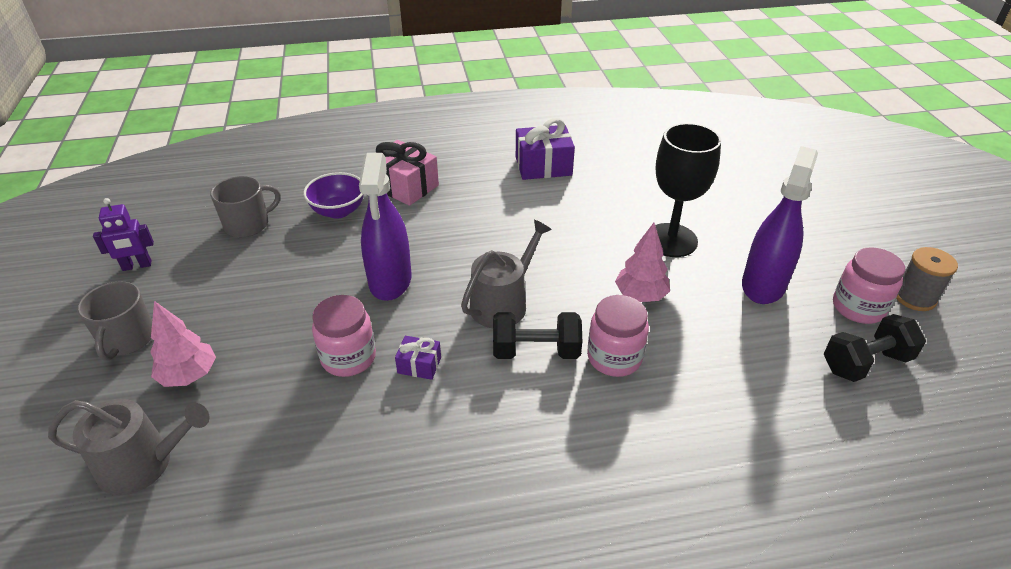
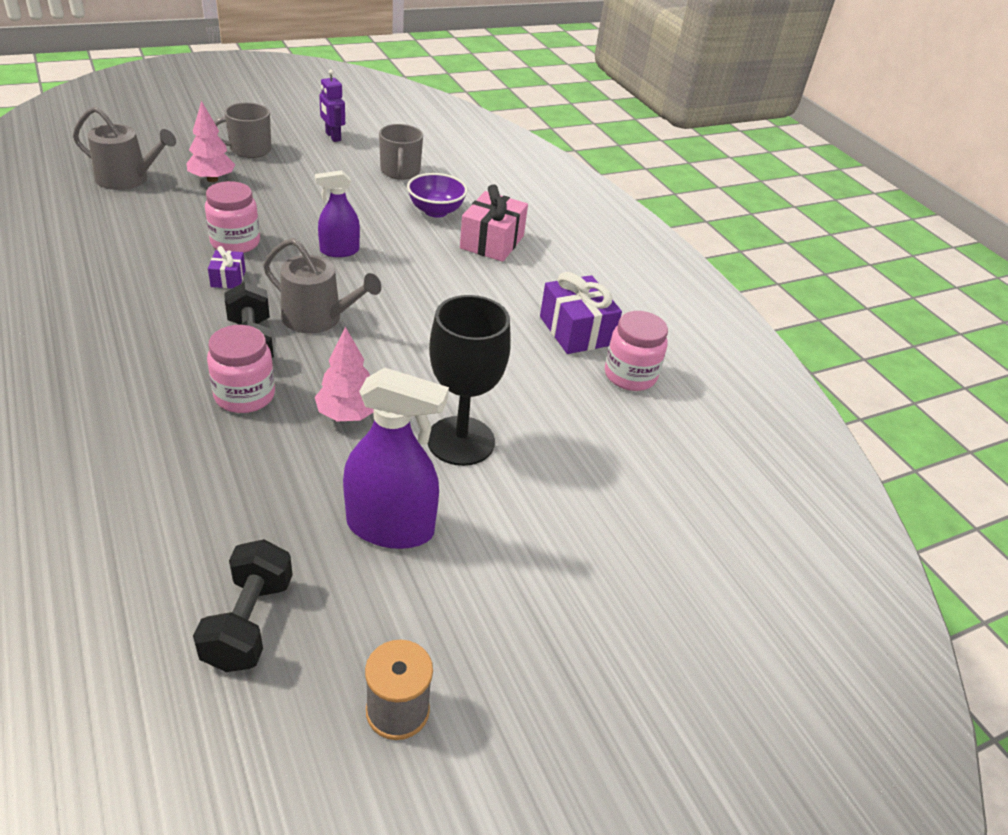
camera: 70 degrees right, 0 degrees up
grey watering can [48,399,209,495] -> grey watering can turned 60 degrees counterclockwise [73,106,176,190]
grey mug [210,176,281,237] -> grey mug turned 45 degrees clockwise [379,124,423,180]
purple spray bottle [359,153,411,301] -> purple spray bottle [315,170,360,257], size x0.62
black dumbbell [824,314,926,382] -> black dumbbell turned 45 degrees clockwise [193,539,293,672]
pink jar [833,247,905,324] -> pink jar moved to [605,311,668,391]

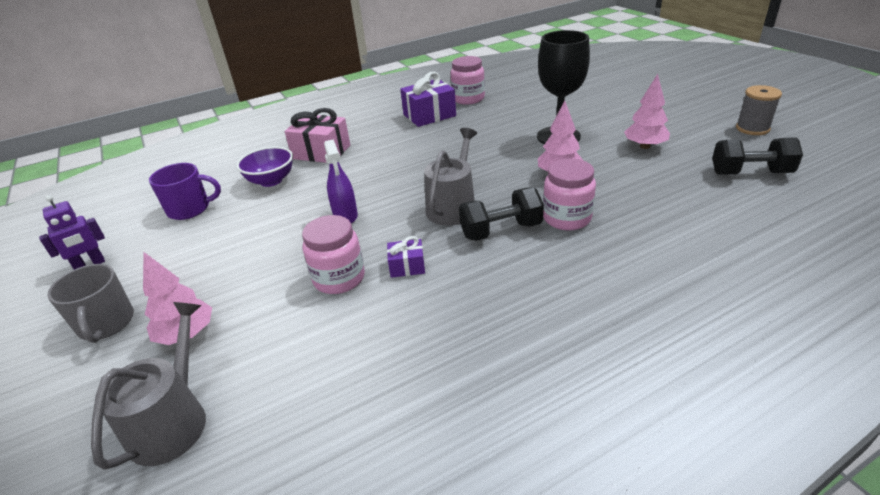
camera: 85 degrees left, 5 degrees down
purple spray bottle [343,367,449,549] -> pink tree [624,74,670,149]
grey mug [379,124,423,180] -> purple mug [149,163,221,220]

